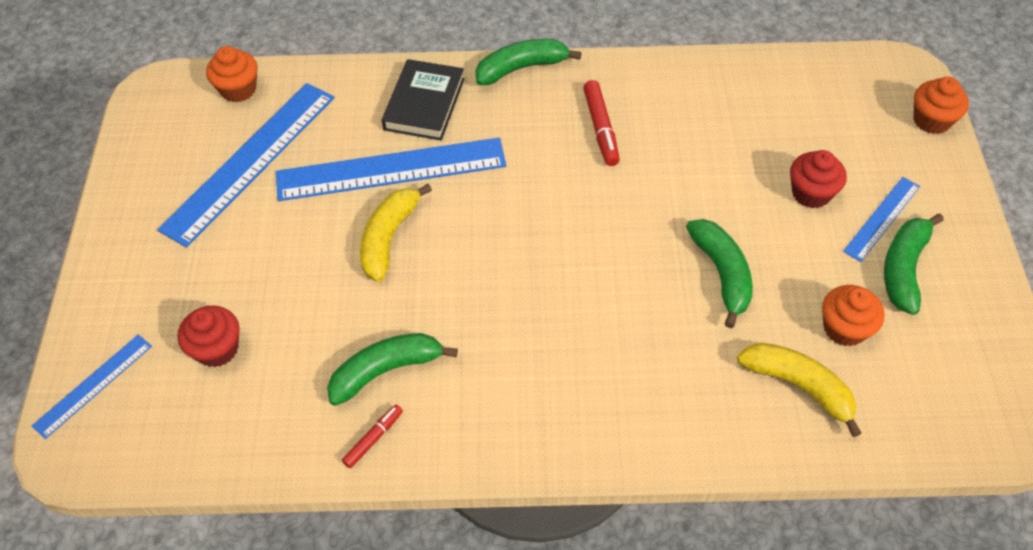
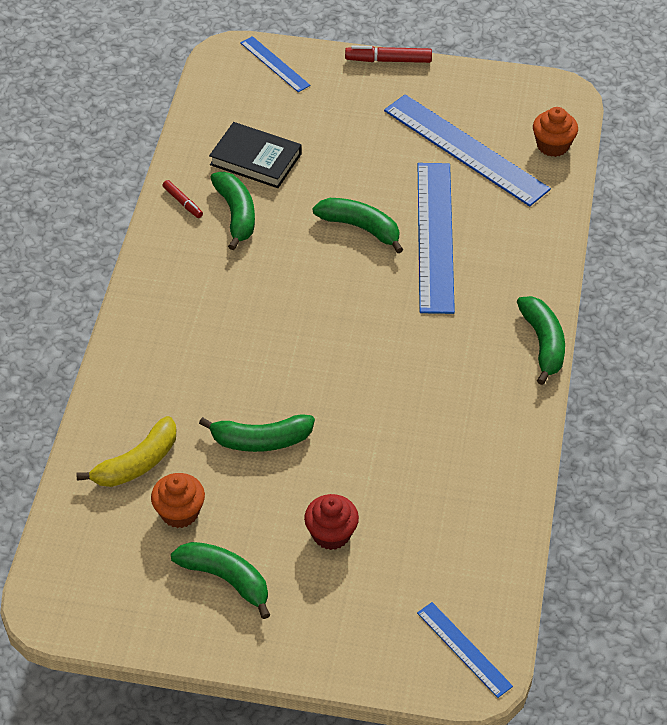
camera: 100 degrees right, 5 degrees down
red cupcake [178,305,240,367] -> none
yellow banana [360,184,432,282] -> green banana [312,198,403,253]
black book [382,59,464,140] -> black book moved to [209,122,302,188]
red marker [583,80,620,166] -> red marker moved to [345,45,432,63]
blue ruler [843,177,920,262] -> blue ruler moved to [417,602,513,698]
orange cupcake [913,77,969,134] -> none

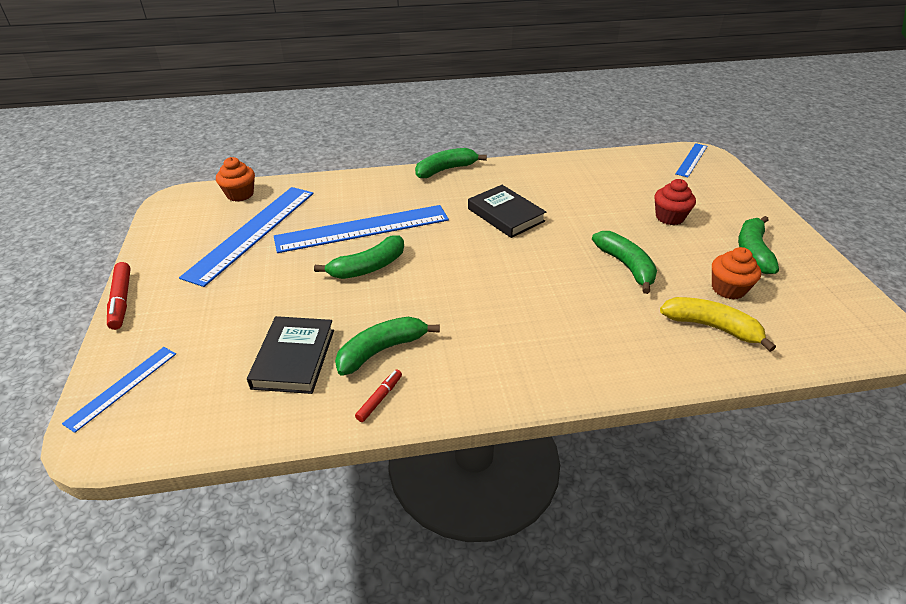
camera: 110 degrees left, 10 degrees down
green banana [312,198,403,253] -> green banana turned 135 degrees counterclockwise [314,236,404,279]
none -> black book [468,185,546,238]

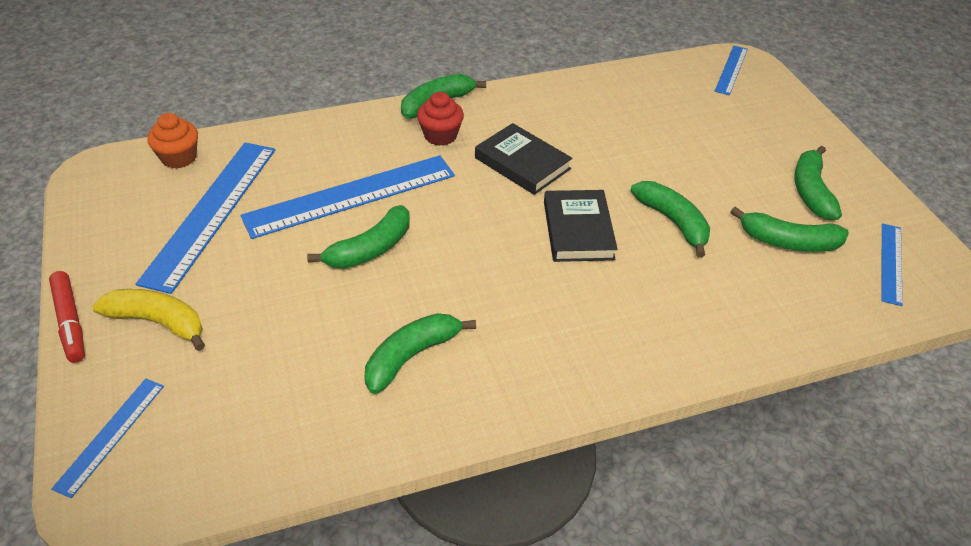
camera: 10 degrees left, 5 degrees up
black book [247,316,334,394] -> black book moved to [544,190,618,262]
red marker [355,370,402,422] -> none
red cupcake [654,179,696,225] -> red cupcake moved to [417,92,464,146]
yellow banana [660,297,776,352] -> yellow banana moved to [92,289,205,351]
orange cupcake [712,247,761,300] -> green banana [731,207,849,252]
none -> blue ruler [882,223,903,306]

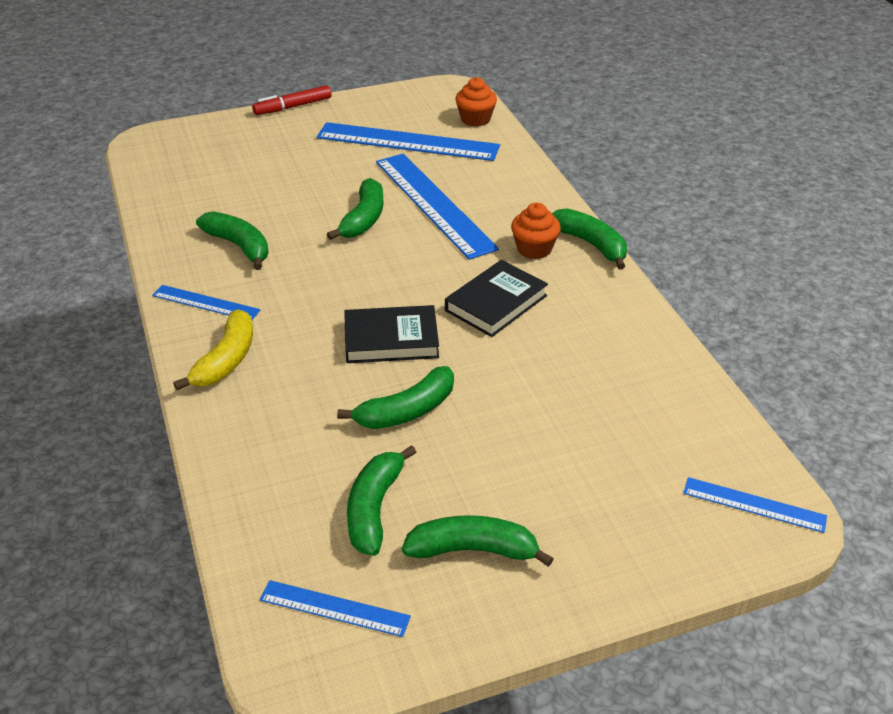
camera: 90 degrees right, 5 degrees down
blue ruler [51,379,164,498] -> blue ruler moved to [152,285,261,320]
yellow banana [92,289,205,351] -> yellow banana moved to [173,310,253,390]
green banana [307,205,410,269] -> green banana turned 120 degrees counterclockwise [327,178,384,240]
red cupcake [417,92,464,146] -> orange cupcake [511,203,561,259]

